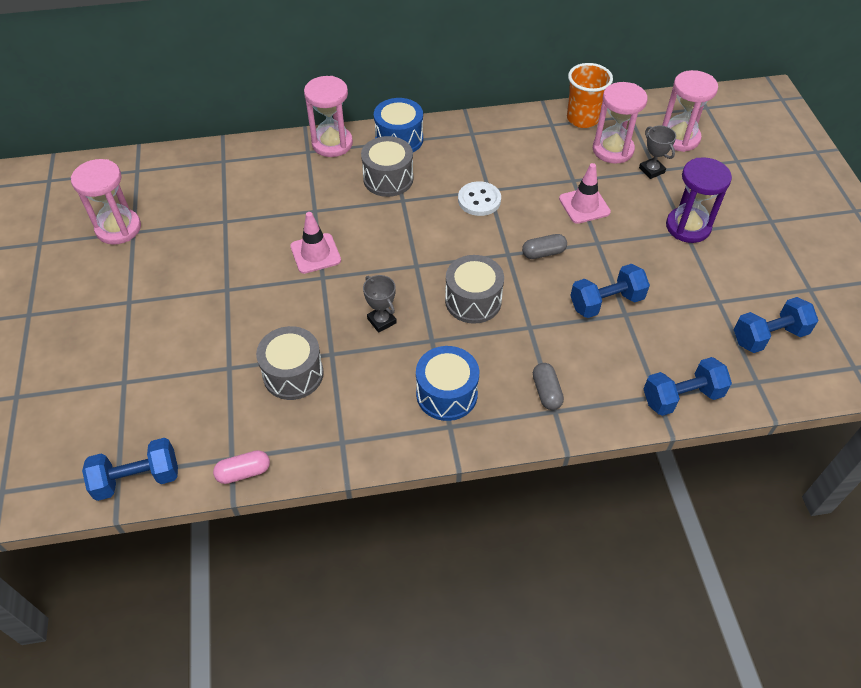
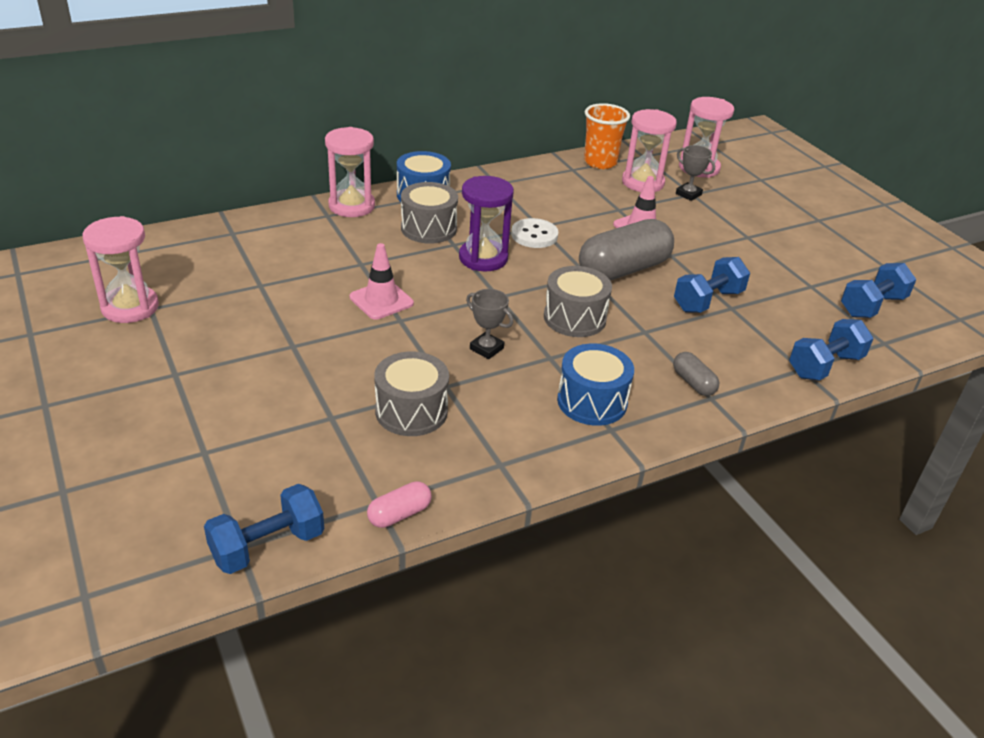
camera: 20 degrees left, 15 degrees down
grey capsule [522,234,567,259] -> grey capsule [579,219,674,281], size x2.17
purple hourglass [666,157,732,243] -> purple hourglass moved to [459,176,514,271]

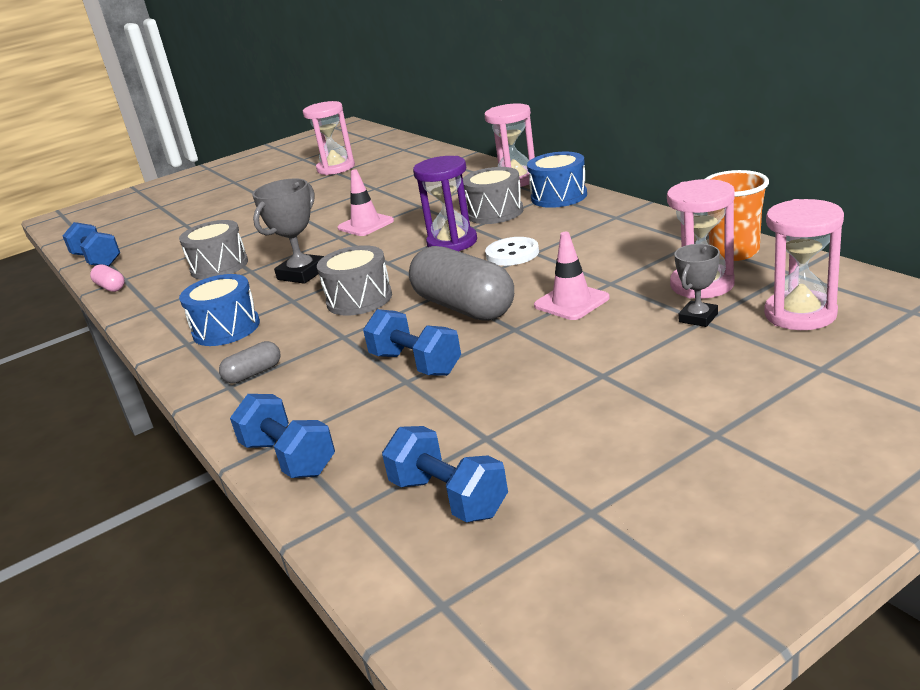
camera: 90 degrees right, 10 degrees down
grey trophy [466,289,513,359] -> grey trophy [252,179,324,284], size x1.62

